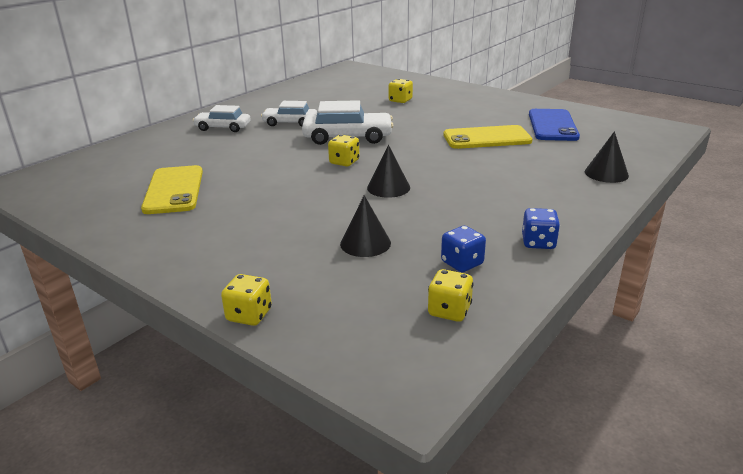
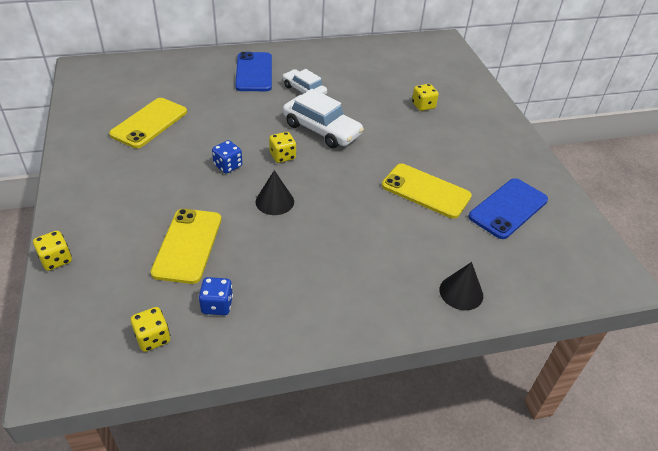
camera: 35 degrees right, 15 degrees up
white car [193,105,251,132] -> blue phone [235,52,272,91]
black cone [340,195,391,257] -> yellow phone [151,209,221,284]
blue dice [522,208,560,249] -> blue dice moved to [212,140,242,174]

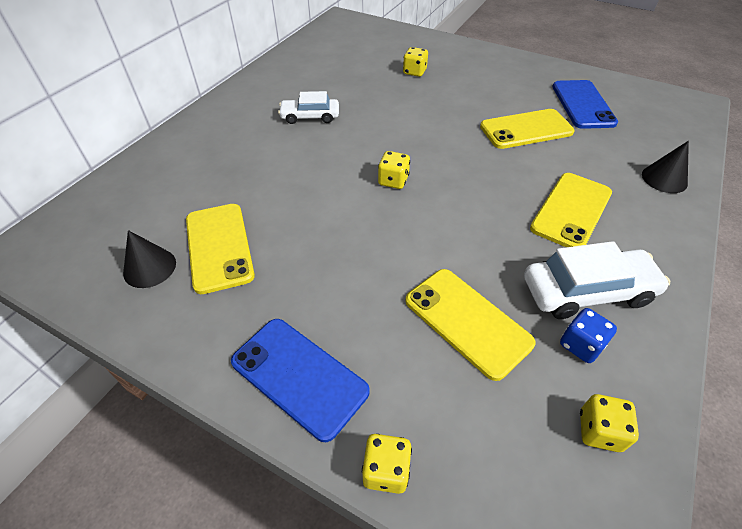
camera: 45 degrees left, 5 degrees up
blue dice [212,140,242,174] -> none
blue phone [235,52,272,91] -> blue phone moved to [231,319,370,442]
black cone [255,170,294,215] -> black cone moved to [123,230,176,288]
white car [283,89,364,148] -> white car moved to [524,241,670,319]
none -> yellow phone [530,173,612,247]

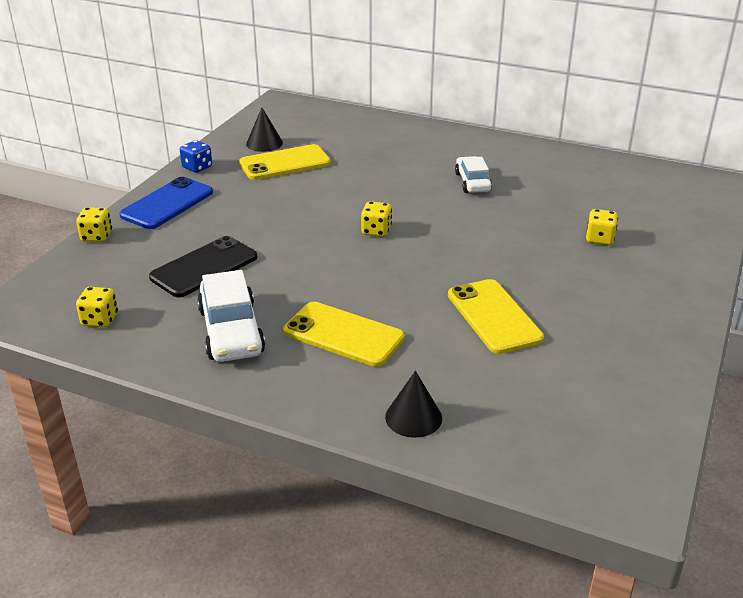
camera: 85 degrees right, 15 degrees down
yellow phone [405,269,536,381] -> black phone [149,236,257,297]
blue phone [552,80,618,129] -> none
blue dice [560,308,617,363] -> blue dice moved to [180,140,212,173]

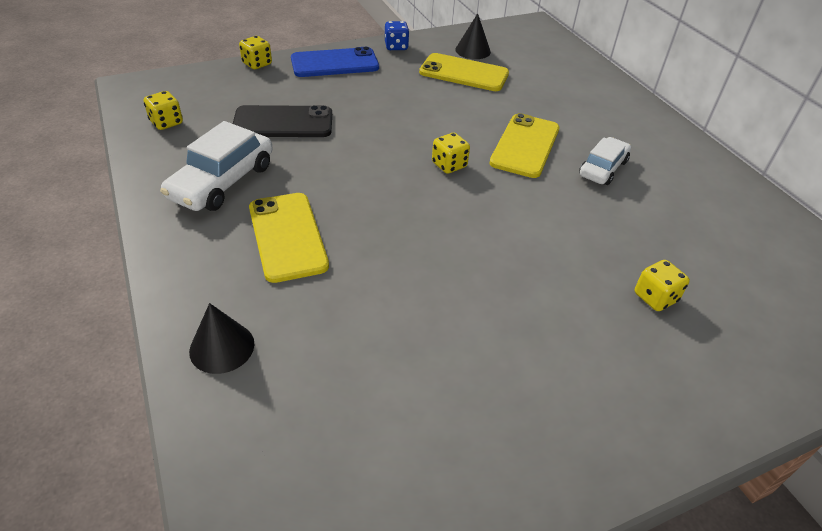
camera: 40 degrees right, 10 degrees up
yellow phone [448,279,544,354] -> yellow phone moved to [489,113,560,178]

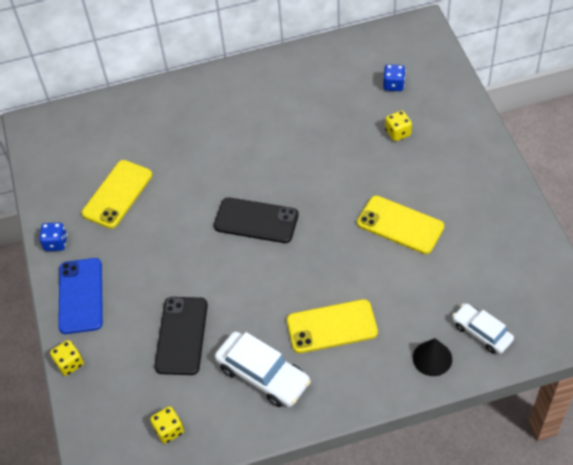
camera: 75 degrees left, 10 degrees up
yellow dice [432,133,470,174] -> black phone [214,197,299,243]
black cone [455,13,491,59] -> none
yellow phone [489,113,560,178] -> yellow phone moved to [357,196,444,254]
white car [579,137,631,185] -> white car moved to [452,303,514,354]
none -> blue dice [383,64,405,91]

